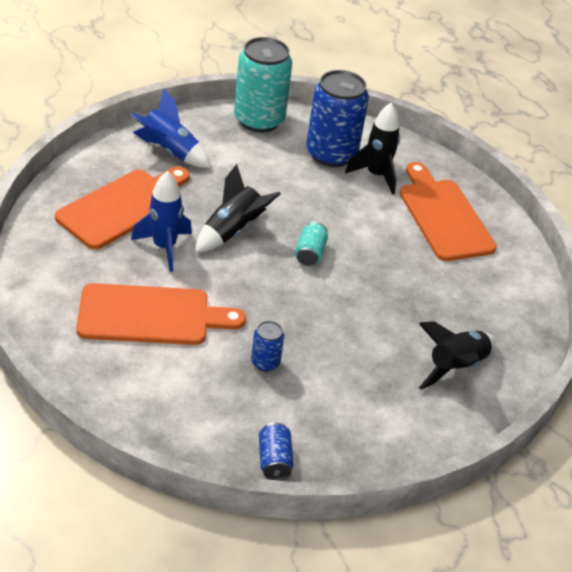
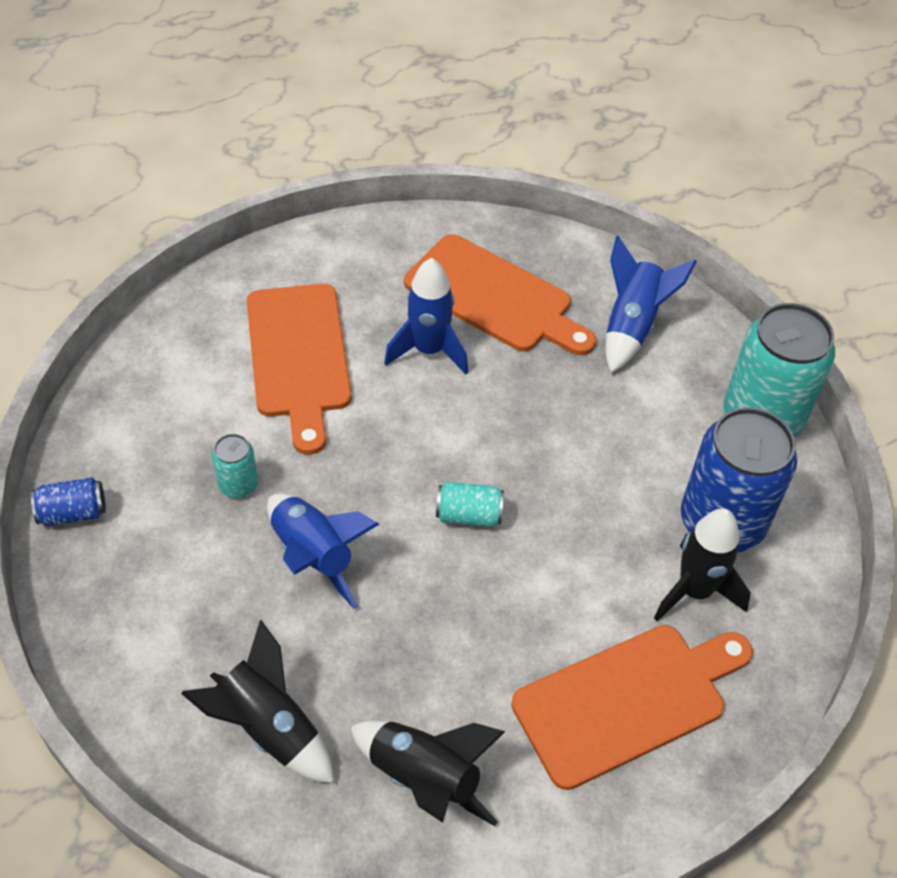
camera: 85 degrees right, 10 degrees up
black rocket [195,164,281,253] -> black rocket moved to [350,721,506,826]
blue can [251,321,284,371] -> turquoise can [212,434,258,498]
none -> blue rocket [267,494,379,609]

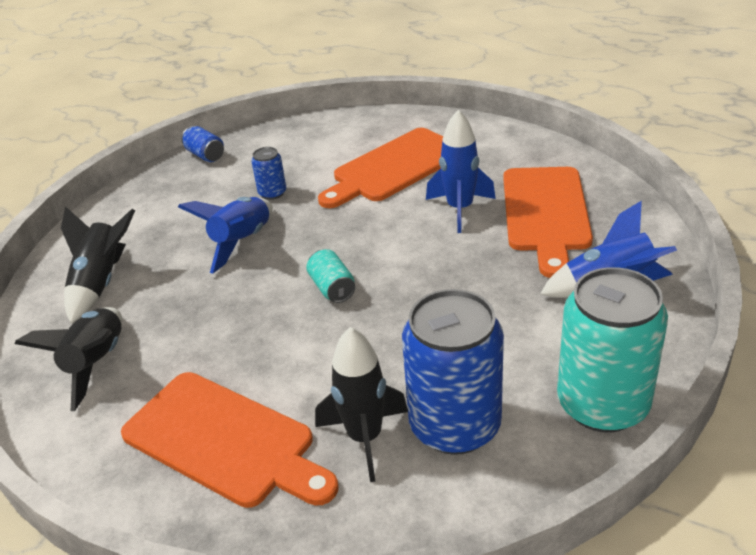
camera: 65 degrees right, 15 degrees down
turquoise can [212,434,258,498] -> blue can [251,147,286,200]

